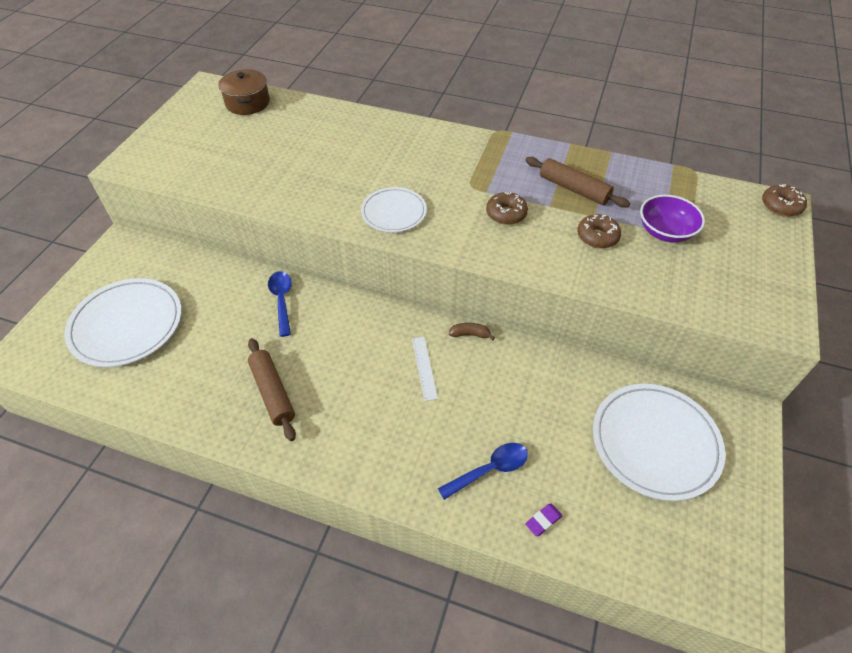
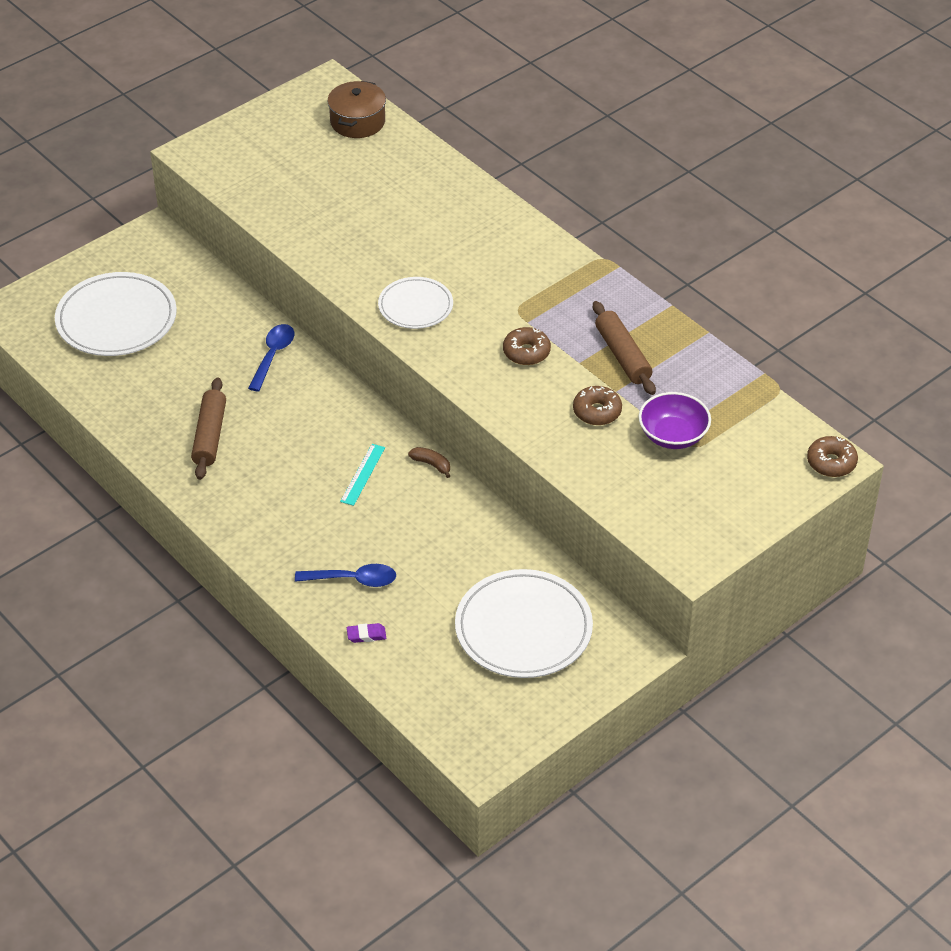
camera: 30 degrees right, 5 degrees down
white ruler [412,337,438,401] -> turquoise ruler [340,444,385,506]

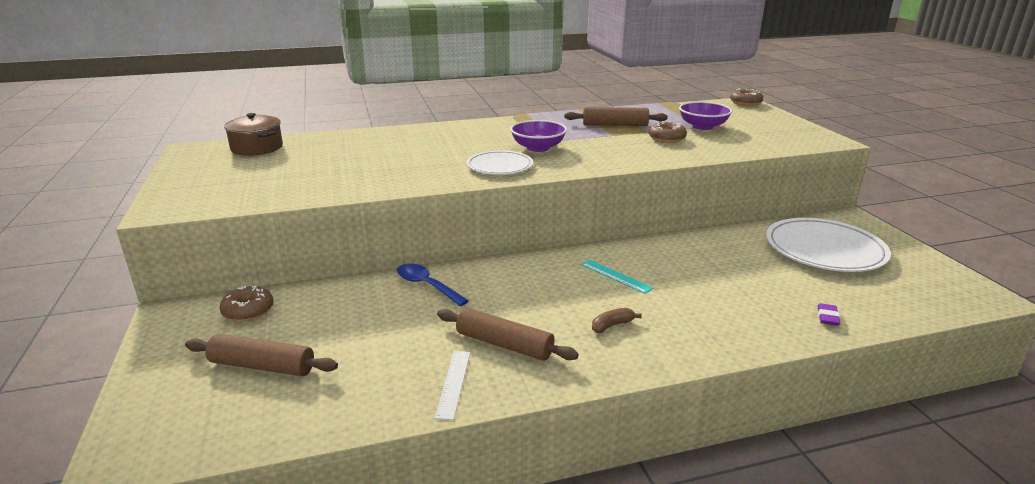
camera: 65 degrees left, 20 degrees down
white plate [55,272,177,356] -> brown rolling pin [185,334,338,376]
blue spoon [295,564,396,587] -> none
brown banana [408,447,450,478] -> brown banana moved to [592,308,642,333]
brown donut [503,327,551,365] -> brown donut moved to [220,286,274,322]
none -> white ruler [435,351,470,420]
none -> purple bowl [510,120,567,152]

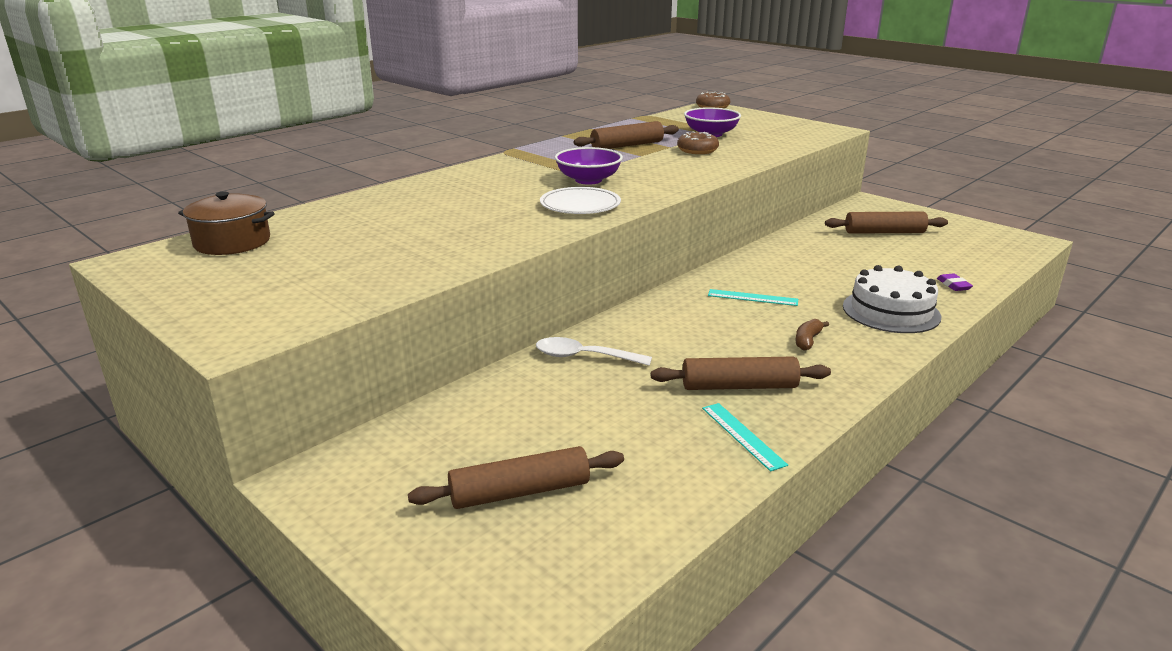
camera: 30 degrees left, 0 degrees up
brown donut [220,286,274,322] -> none
blue spoon [397,263,469,306] -> white spoon [536,337,652,366]
white ruler [435,351,470,420] -> turquoise ruler [702,403,788,471]
white plate [766,218,891,272] -> brown rolling pin [825,211,948,234]
none -> white cake [843,265,941,333]

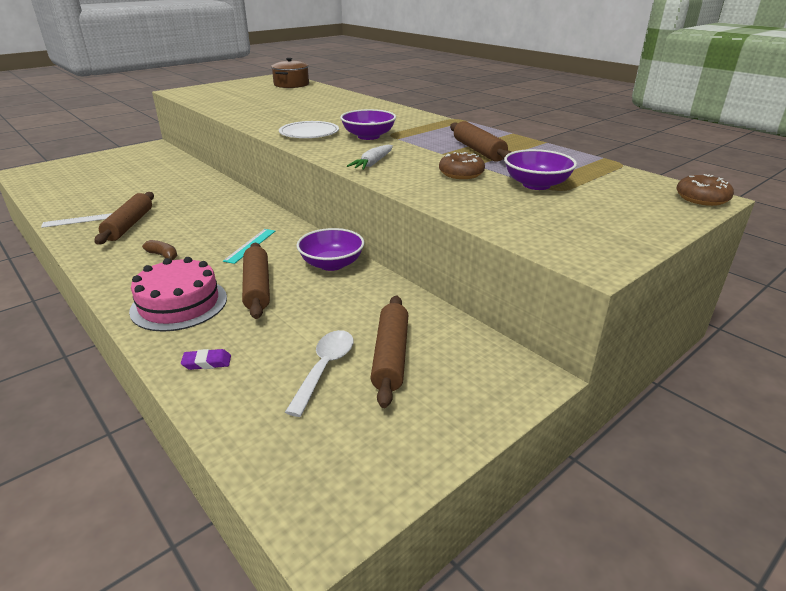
camera: 95 degrees right, 5 degrees up
brown rolling pin [408,446,624,509] -> brown rolling pin moved to [242,243,270,319]
white spoon [536,337,652,366] -> white spoon moved to [285,330,354,417]
turquoise ruler [702,403,788,471] -> white ruler [41,213,112,228]
white cake [843,265,941,333] -> pink cake [129,257,227,332]
none -> purple bowl [297,228,364,271]
none -> white carrot [347,145,393,170]

